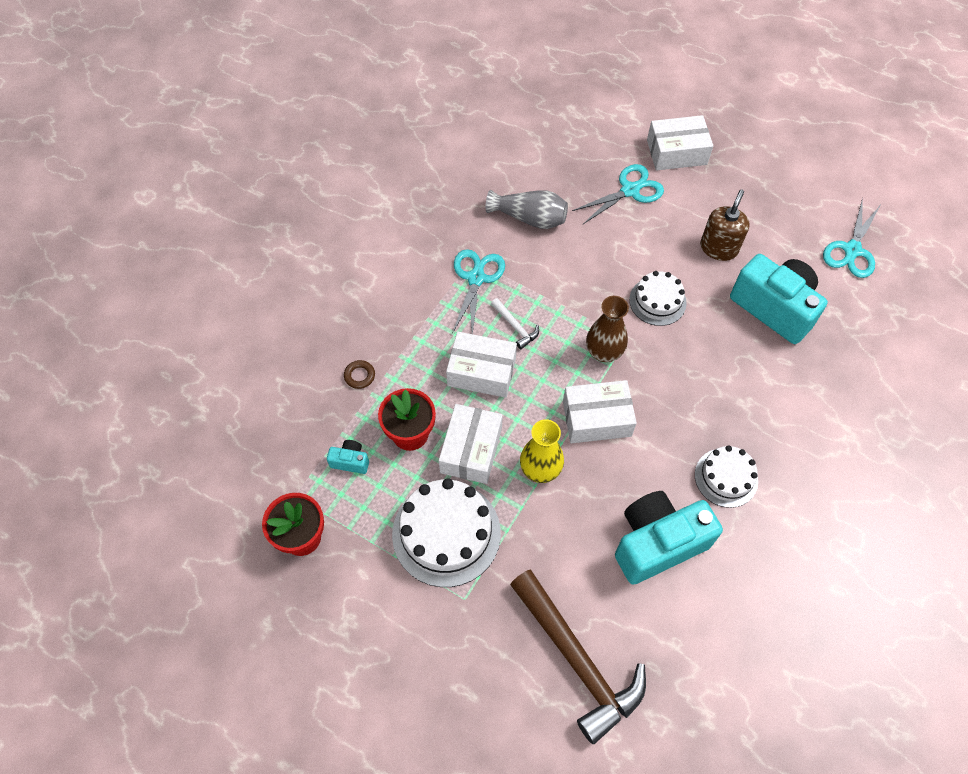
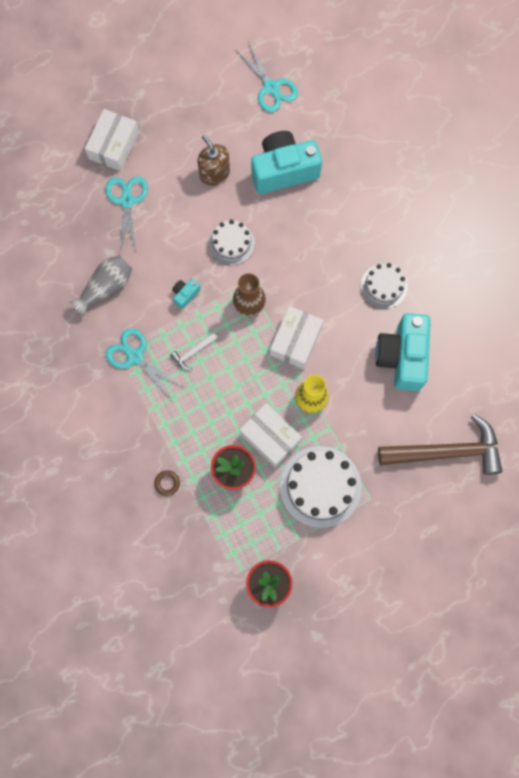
camera: 60 degrees left, 15 degrees up
turquoise camera [327,440,369,474] -> turquoise camera moved to [172,278,201,309]
white box [446,332,517,398] -> none
white hammer [491,298,539,349] -> white hammer turned 150 degrees clockwise [170,332,218,370]

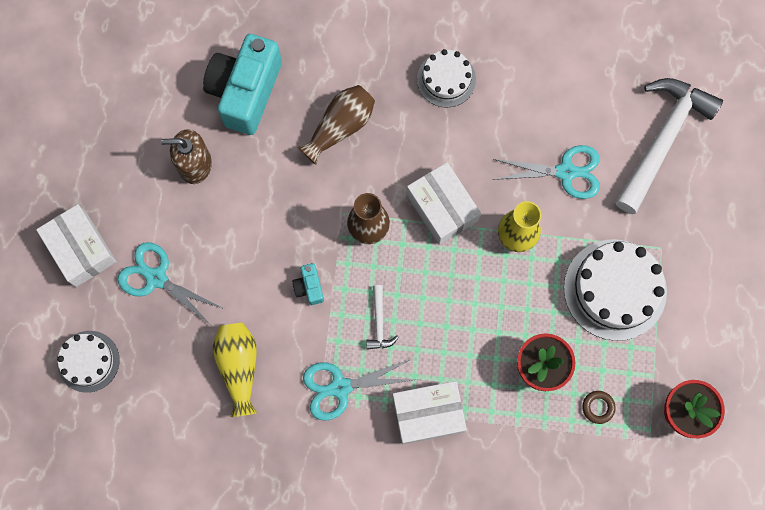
camera: 55 degrees left, 0 degrees up
grey vase [70,255,132,317] -> yellow vase [213,323,257,417]
brown ring [154,470,180,496] -> brown ring moved to [582,391,616,424]
white cake [209,220,255,265] -> white cake moved to [57,331,120,393]
turquoise scissors [235,42,298,113] -> turquoise scissors moved to [493,145,600,199]
white box [240,403,302,468] -> white box moved to [392,381,467,445]
turquoise camera [375,313,431,391] -> none
brown hammer [378,414,502,475] -> white hammer [615,78,723,214]
none -> brown vase [298,85,375,165]

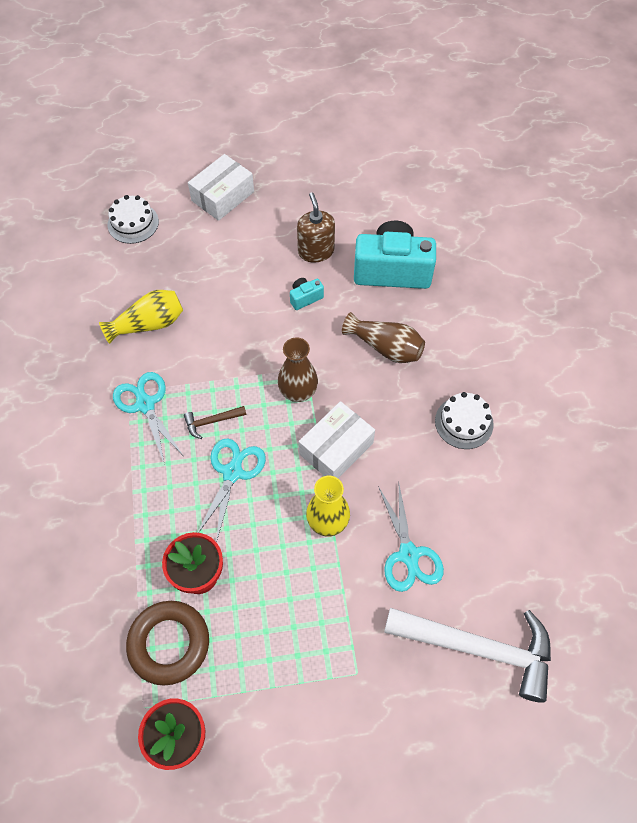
camera: 75 degrees right, 15 degrees down
turquoise scissors [117,242,224,324] -> turquoise scissors moved to [197,438,266,542]
turquoise camera [292,263,324,305] -> turquoise camera moved to [290,278,324,310]
white hammer [366,285,399,350] -> brown hammer [184,406,246,439]
white box [392,381,467,445] -> none
white cake [564,239,667,341] -> none
brown ring [582,391,616,424] -> brown ring [126,601,209,686], size x2.34

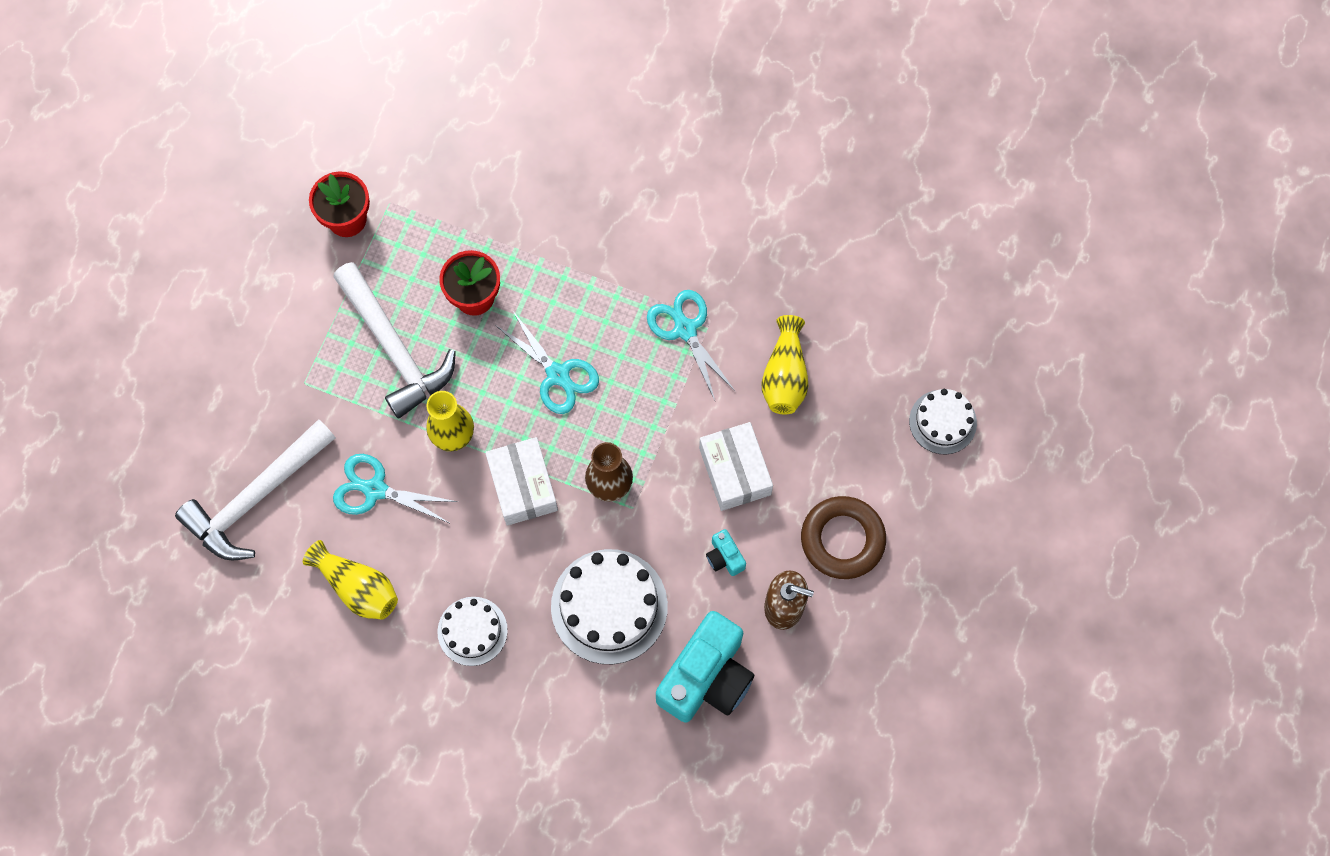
camera: 120 degrees right, 10 degrees up
turquoise scissors [113,372,183,462] -> turquoise scissors turned 120 degrees counterclockwise [647,290,736,400]
brown ring [126,601,209,686] -> brown ring moved to [801,496,886,579]
brown hammer [184,406,246,439] -> none
white box [188,154,254,221] -> white box moved to [699,422,773,511]
turquoise camera [290,278,324,310] -> turquoise camera turned 150 degrees clockwise [706,529,746,576]
brown vase [342,312,425,363] -> white cake [551,549,668,664]
none -> yellow vase [303,540,398,620]
none -> white hammer [333,262,456,419]

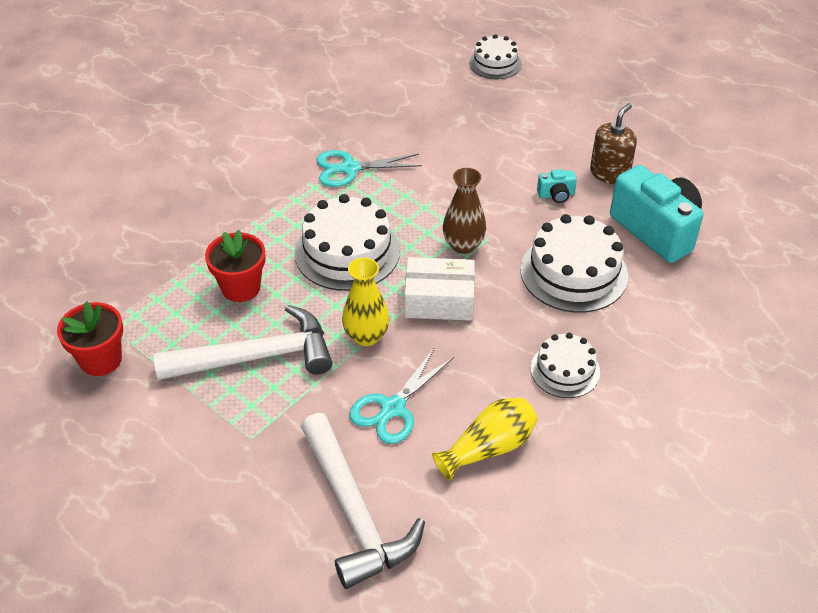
camera: 70 degrees left, 25 degrees down
turquoise scissors [495,311,599,414] -> white cake [294,194,400,291]
white box [699,422,773,511] -> none
yellow vase [761,315,808,414] -> none
brown ring [801,496,886,579] -> none

